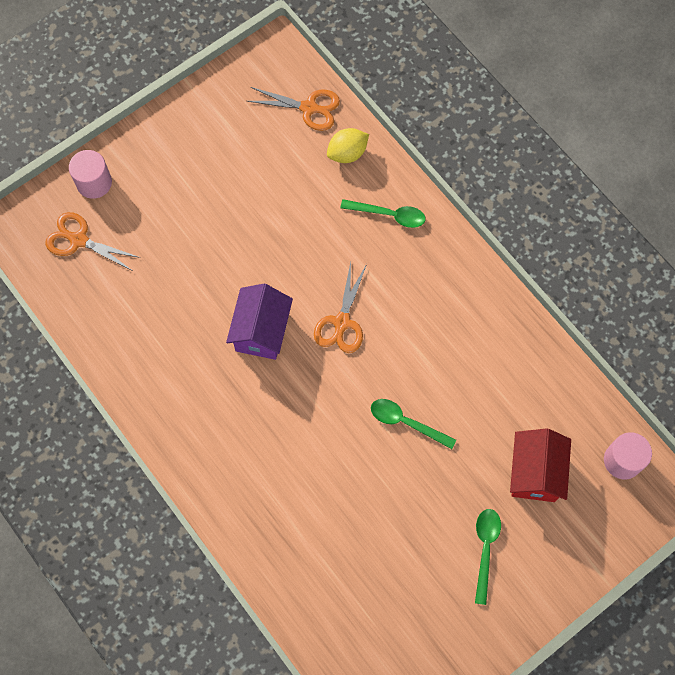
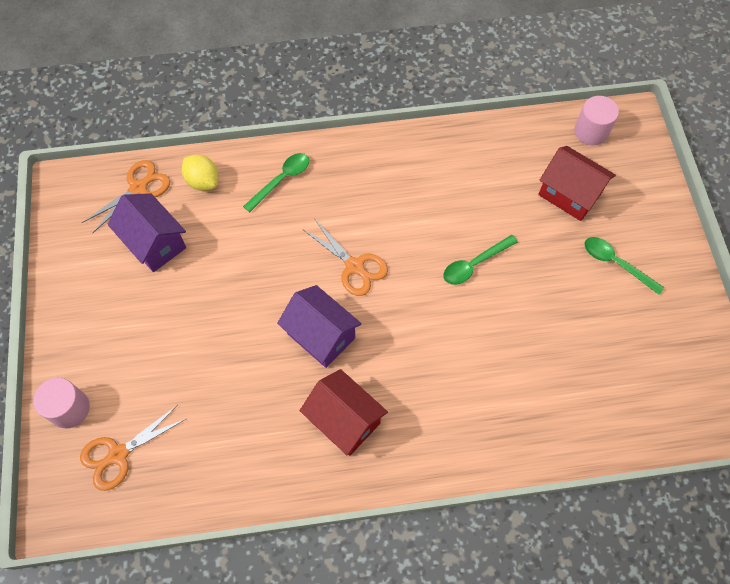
camera: 60 degrees left, 5 degrees down
yellow lemon [327,128,369,163] -> yellow lemon turned 45 degrees counterclockwise [182,155,219,191]
none -> purple house [107,193,186,272]
none -> red house [300,369,388,456]

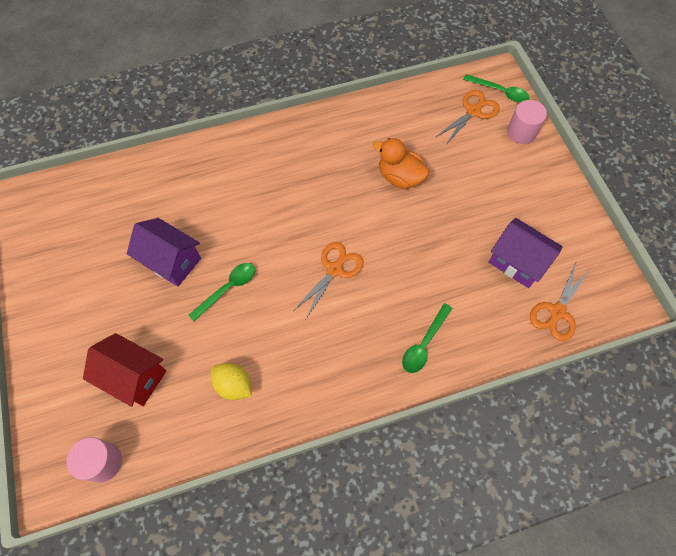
camera: 170 degrees right, 0 degrees up
yellow lemon [182,155,219,191] -> yellow lemon moved to [211,363,252,400]
purple house [277,285,362,368] -> purple house moved to [127,218,201,287]
red house [300,369,388,456] -> none
orange scissors [304,221,388,296] -> orange scissors turned 90 degrees clockwise [293,242,364,319]
green spoon [584,237,664,295] -> green spoon moved to [463,74,530,103]
none -> orange duck [373,138,430,189]

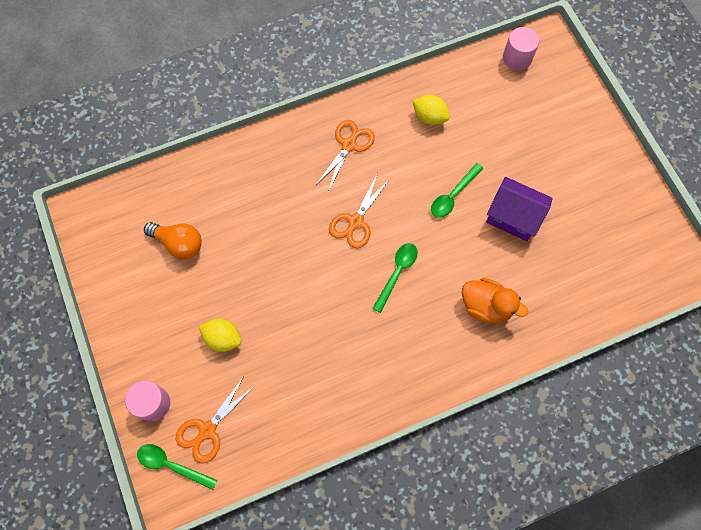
camera: 175 degrees right, 5 degrees up
red house [83,333,166,407] -> none
orange duck [373,138,430,189] -> orange duck moved to [462,278,528,323]
green spoon [402,303,453,373] -> green spoon moved to [372,243,418,313]
purple house [489,218,563,288] -> orange light bulb [144,222,202,259]
orange scissors [530,263,591,342] -> orange scissors moved to [316,120,375,192]
none -> yellow lemon [199,319,242,352]

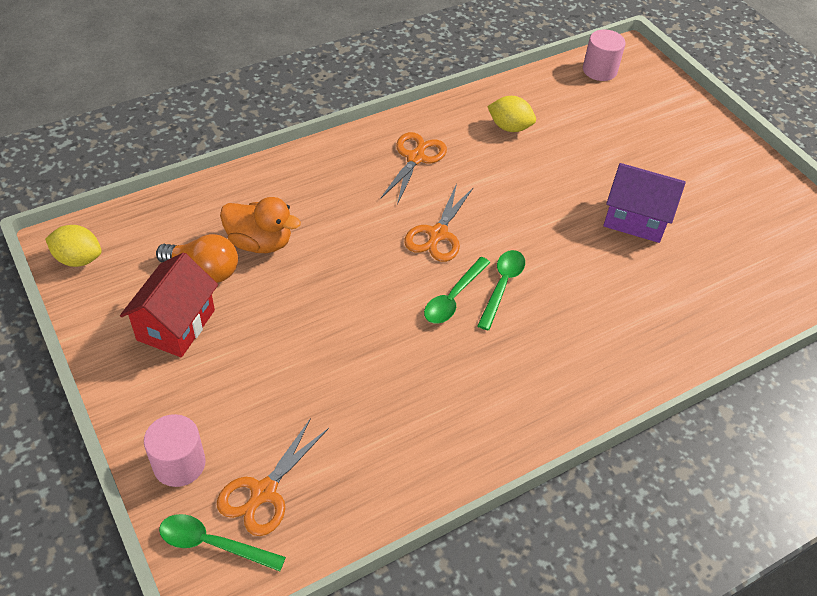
camera: 10 degrees left, 20 degrees down
yellow lemon [199,319,242,352] -> yellow lemon moved to [45,225,102,267]
green spoon [431,163,483,218] -> green spoon moved to [424,257,491,324]
orange duck [462,278,528,323] -> orange duck moved to [220,197,301,253]
none -> red house [120,252,218,357]

